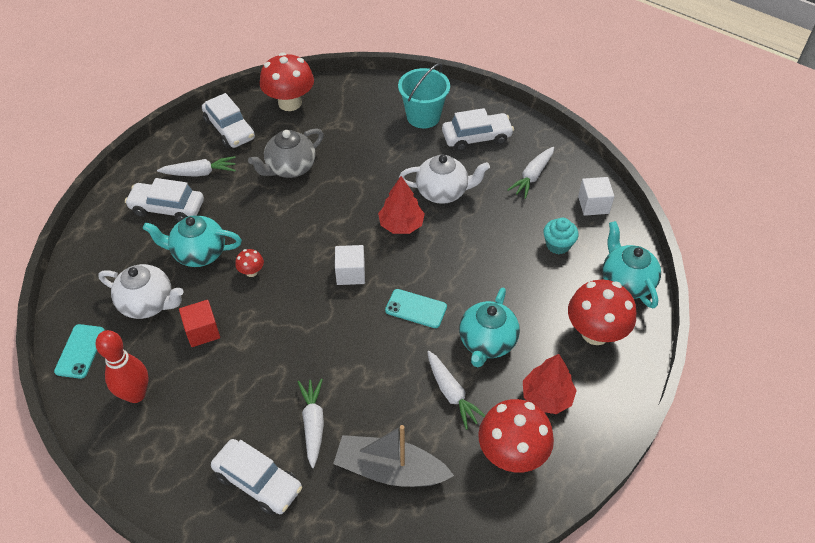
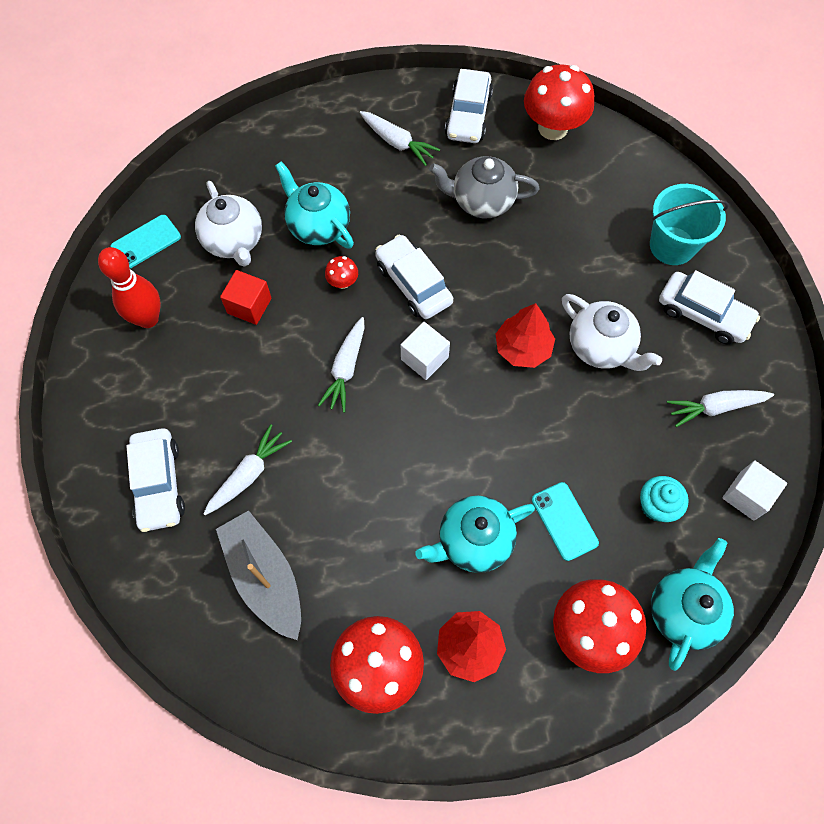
camera: 45 degrees right, 15 degrees up
white car [125,178,204,221] -> white car moved to [375,235,453,319]
turquoise phone [385,289,447,328] -> turquoise phone moved to [532,482,599,561]
white carrot [428,351,486,430] -> white carrot moved to [318,317,365,413]

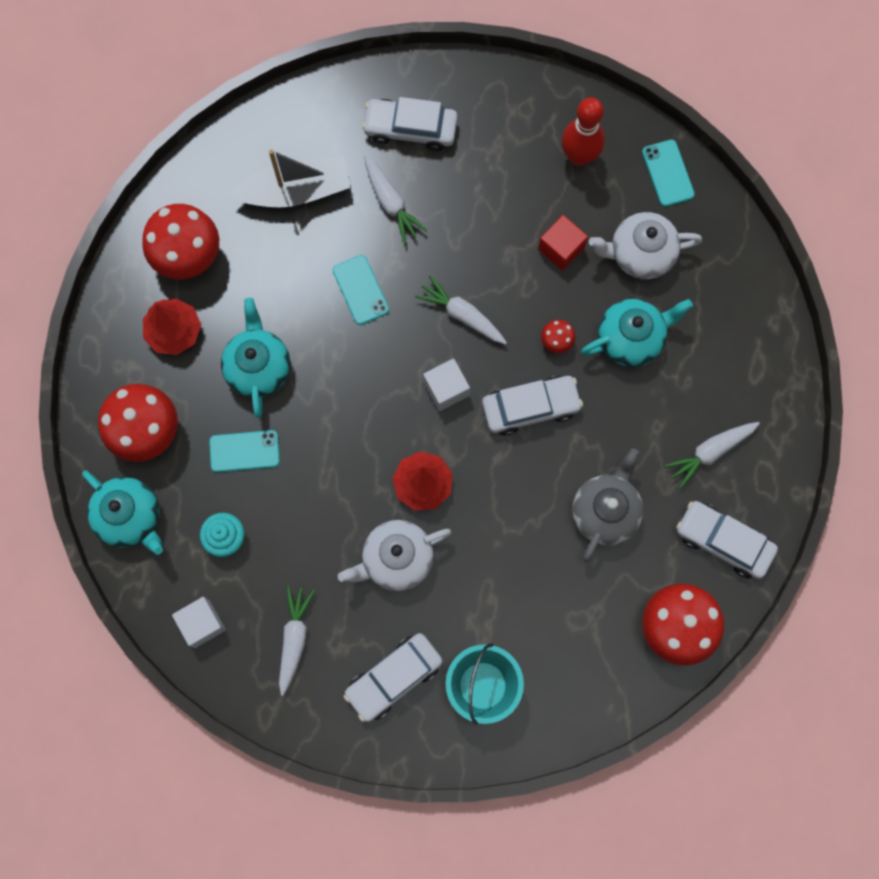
camera: 110 degrees right, 10 degrees up
none -> turquoise phone [333,255,389,325]

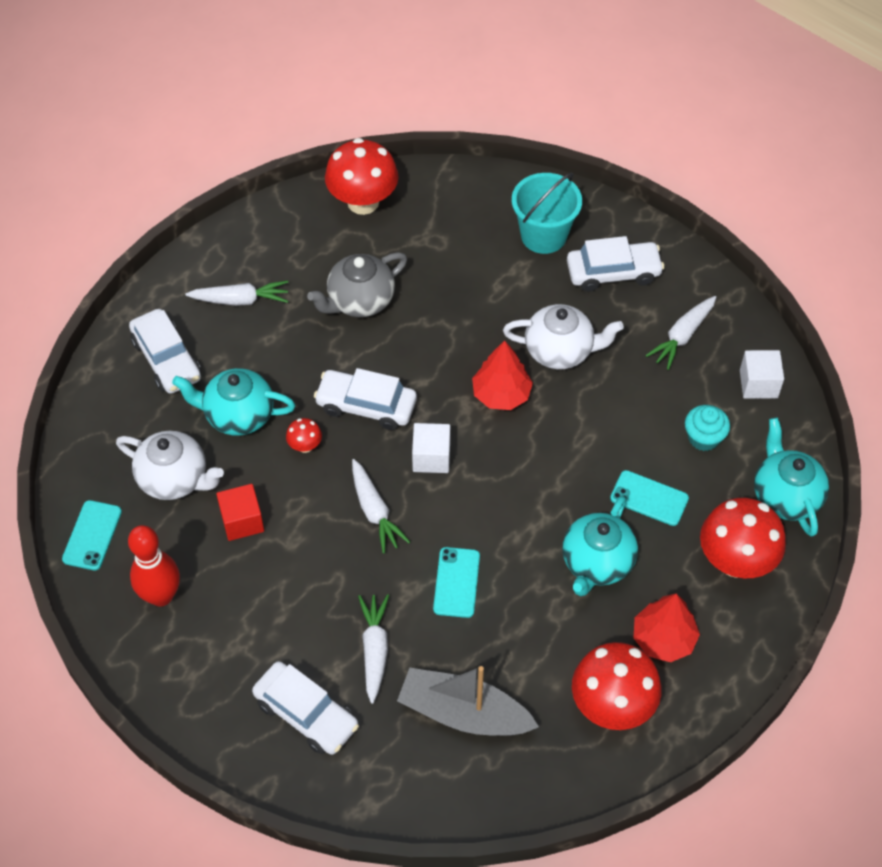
camera: 150 degrees left, 20 degrees down
white car [676,501,778,579] -> white car moved to [129,309,201,394]

